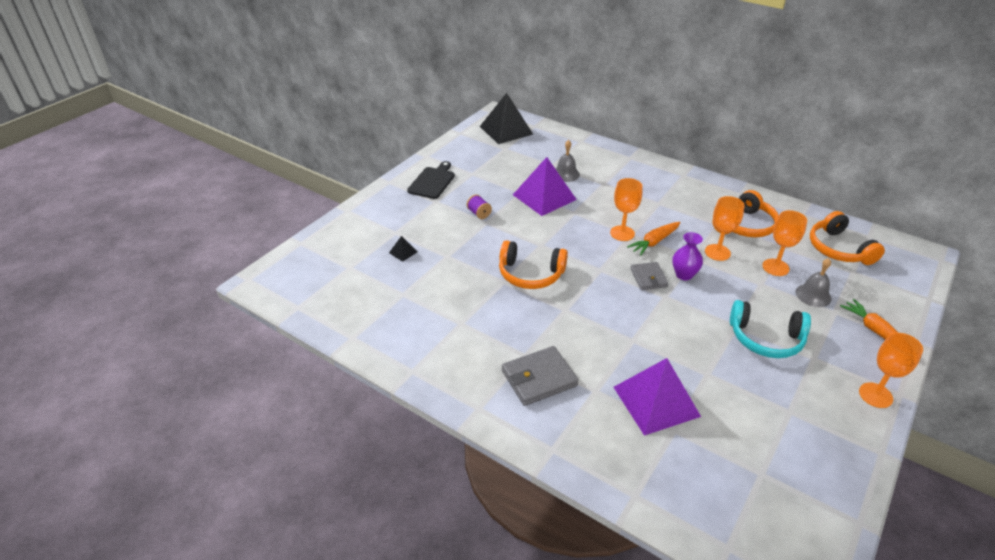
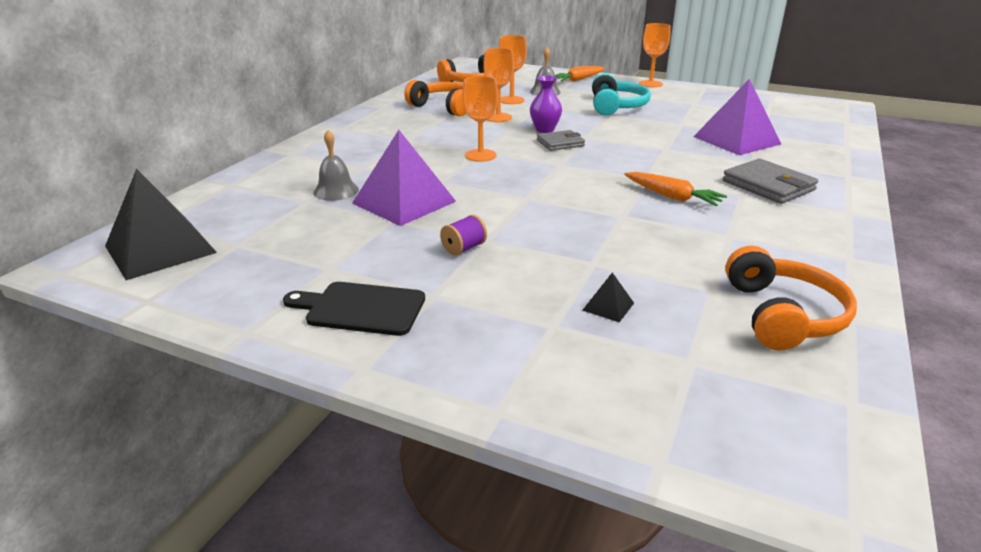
camera: 100 degrees left, 10 degrees down
orange headphones [499,241,568,289] -> orange headphones moved to [725,246,857,351]
orange carrot [627,222,681,256] -> orange carrot moved to [624,172,727,206]

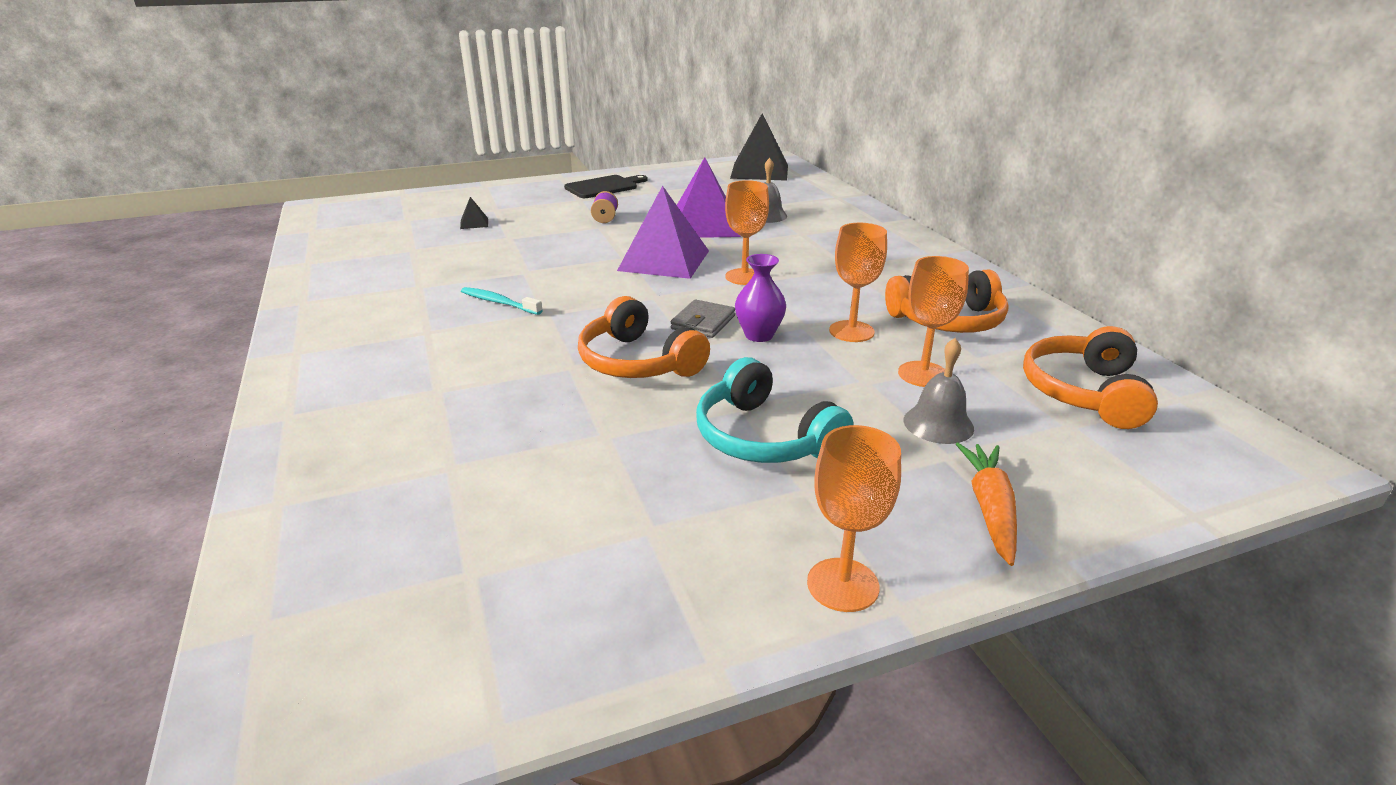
camera: 135 degrees right, 0 degrees up
orange carrot [624,172,727,206] -> turquoise toothbrush [461,287,543,315]
purple pyramid [693,79,781,155] -> purple pyramid moved to [617,186,709,279]
grey wallet [723,158,818,204] -> none
orange headphones [725,246,857,351] -> orange headphones moved to [578,296,710,378]

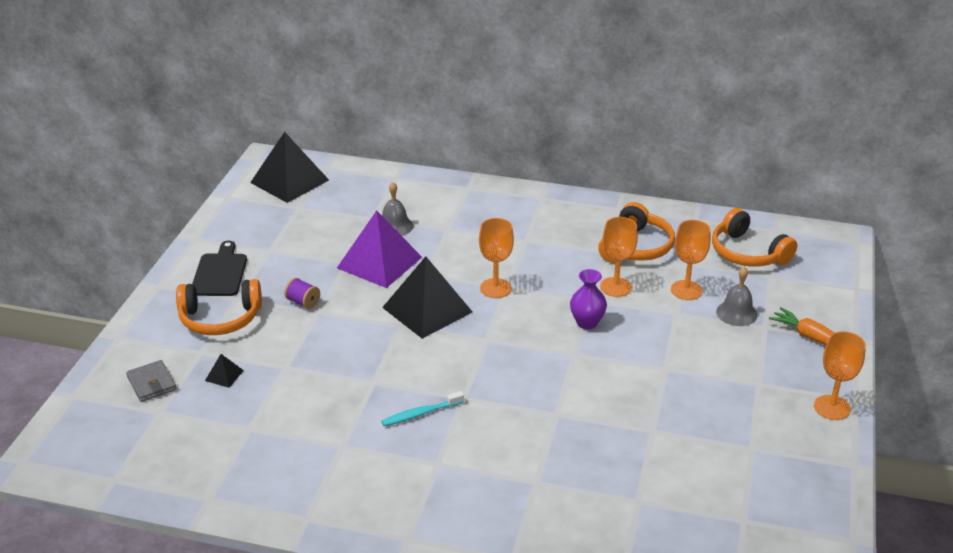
camera: 55 degrees left, 5 degrees up
orange headphones [578,296,710,378] -> orange headphones moved to [176,279,262,335]
purple pyramid [617,186,709,279] -> black pyramid [382,256,472,339]
grey wallet [671,299,735,338] -> grey wallet moved to [126,360,177,402]
turquoise headphones [696,357,853,463] -> none

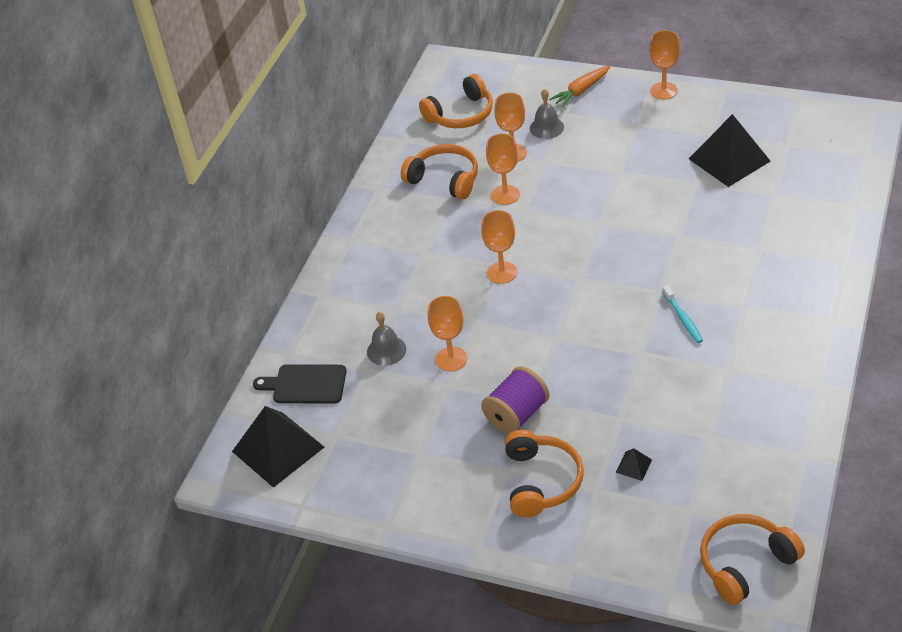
camera: 80 degrees left, 10 degrees up
grey wallet [126,360,177,402] -> none
black cutting board [192,241,247,296] -> black cutting board moved to [253,364,347,404]
purple spool [284,278,320,309] -> purple spool [481,366,550,434], size x1.86
purple pyramid [337,210,422,288] -> orange goblet [428,296,467,371]
black pyramid [382,256,472,339] -> black pyramid moved to [689,114,770,187]
purple vase [570,269,607,329] -> none
none -> orange headphones [700,514,805,605]

